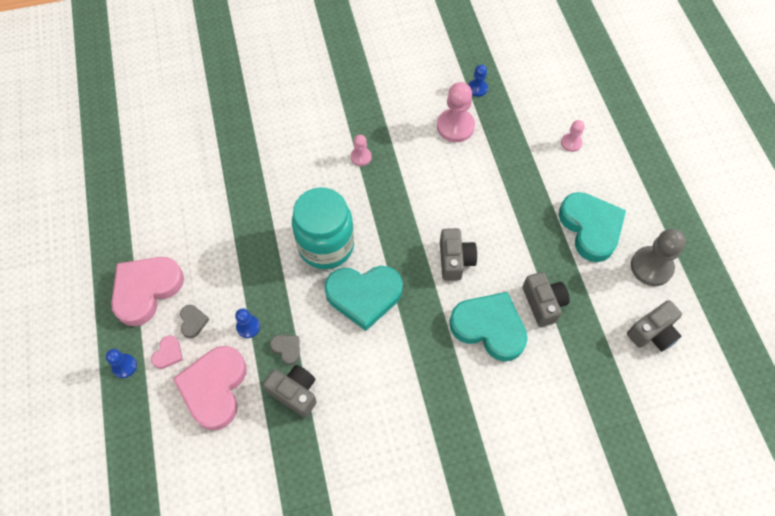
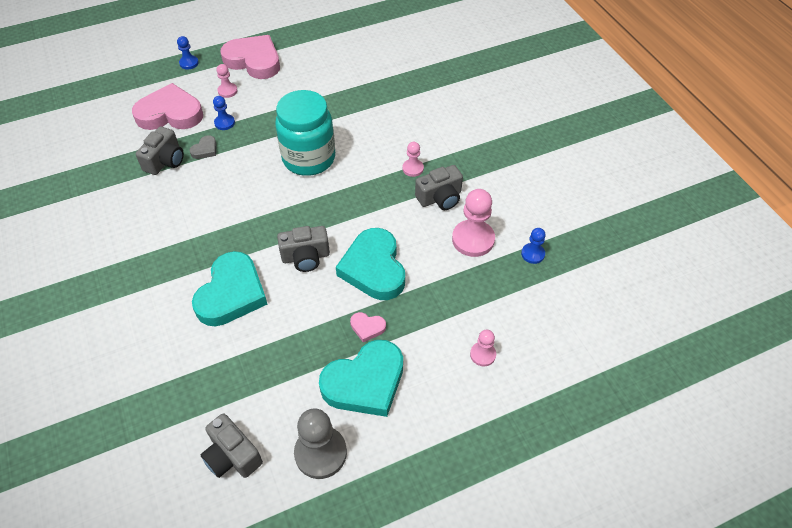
camera: 80 degrees right, 10 degrees down
pink heart [151,335,183,369] -> pink heart moved to [350,312,386,342]
grey heart [180,305,210,338] -> pink pawn [216,64,238,98]
turquoise heart [324,266,403,331] -> turquoise heart moved to [336,228,405,300]
grey camera [523,272,570,327] -> grey camera moved to [415,165,463,210]

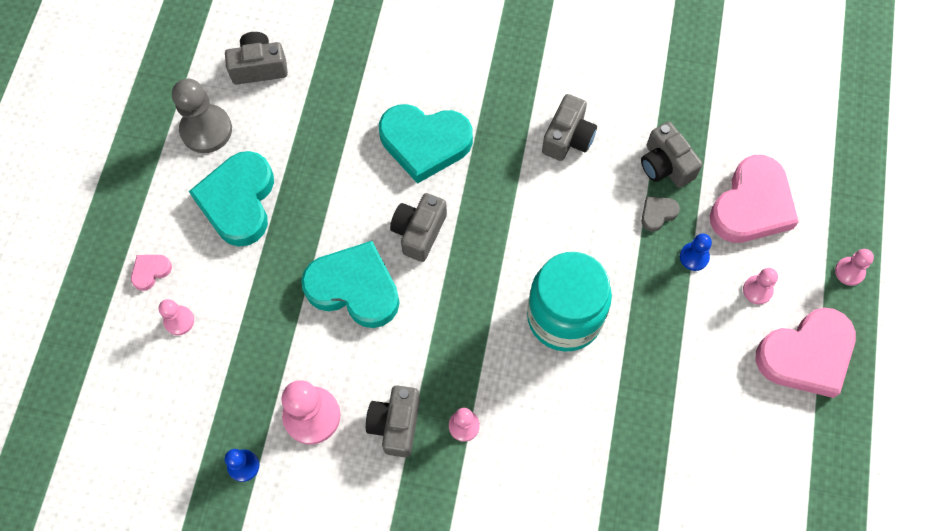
camera: 125 degrees right, 15 degrees up
blue pawn [177,36,199,69] -> pink pawn [835,249,874,286]
grey heart [189,135,217,159] -> grey heart turned 75 degrees clockwise [641,196,680,232]
turquoise heart [192,251,267,326] -> turquoise heart turned 45 degrees counterclockwise [379,104,473,184]
pink heart [350,312,386,342] -> pink heart moved to [131,255,172,291]
none -> grey camera [542,94,597,161]

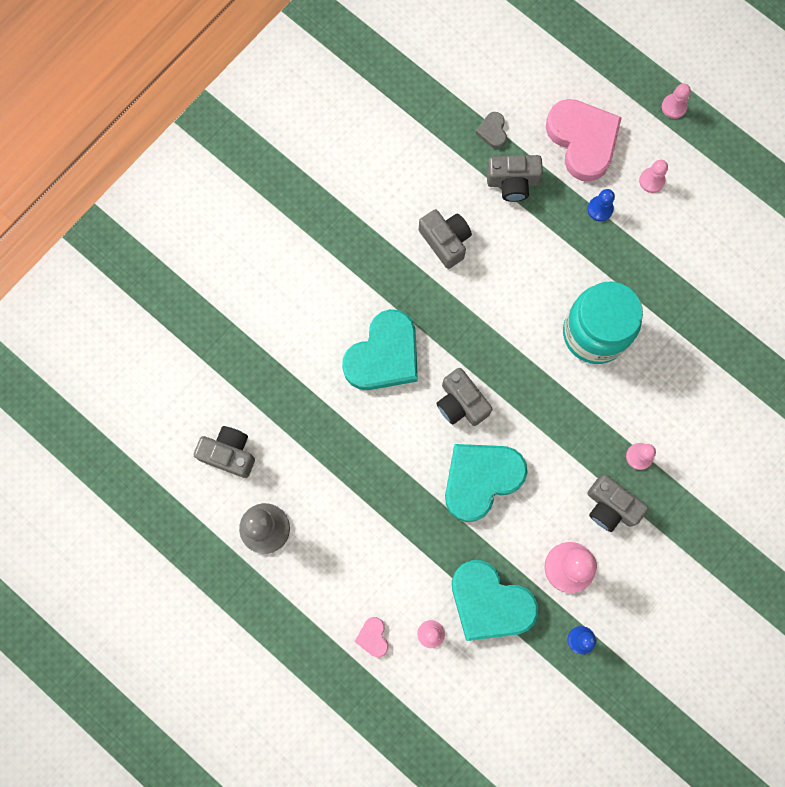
camera: 60 degrees left, 10 degrees up
turquoise heart [189,151,274,247] -> turquoise heart moved to [452,560,538,641]
grey camera [225,32,288,85] -> grey camera turned 90 degrees clockwise [194,426,255,478]
grey heart [641,196,680,232] -> grey heart moved to [476,112,507,149]
pink heart [756,307,856,398] -> none

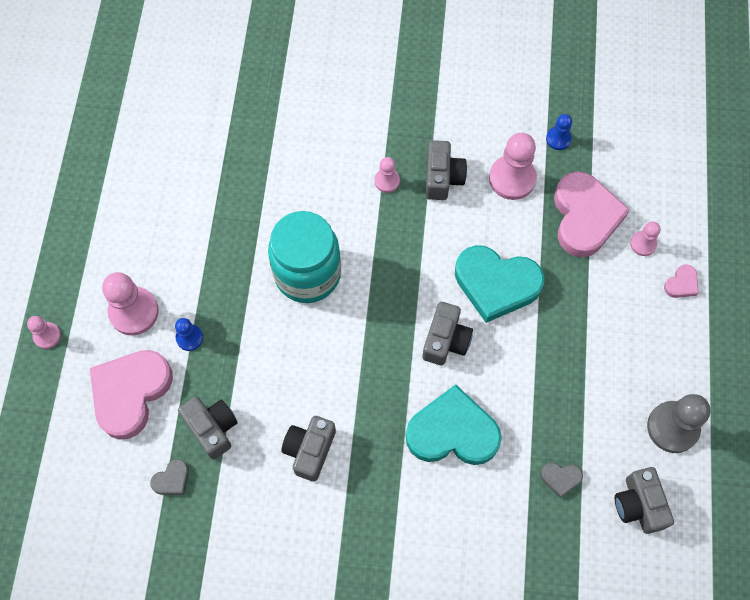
camera: 125 degrees left, 10 degrees down
turquoise heart [452,560,538,641] -> pink heart [554,171,630,257]
pink pawn [639,160,668,193] -> pink pawn [102,272,159,335], size x1.84
none -> grey heart [540,462,583,498]

